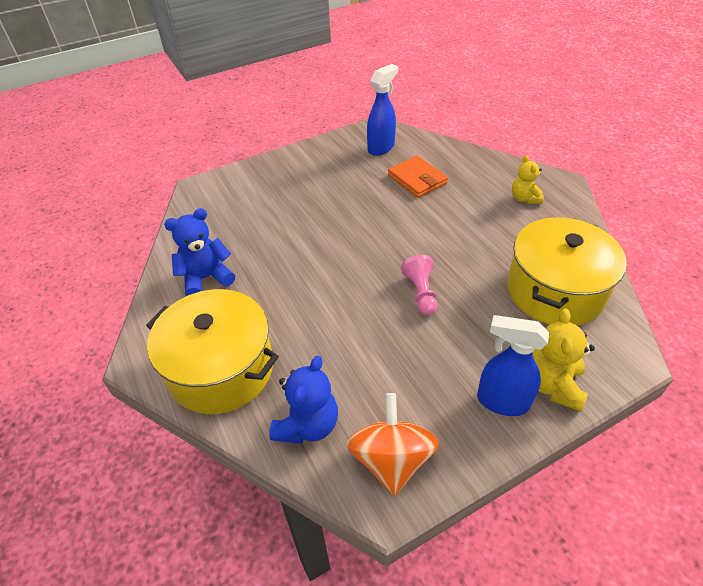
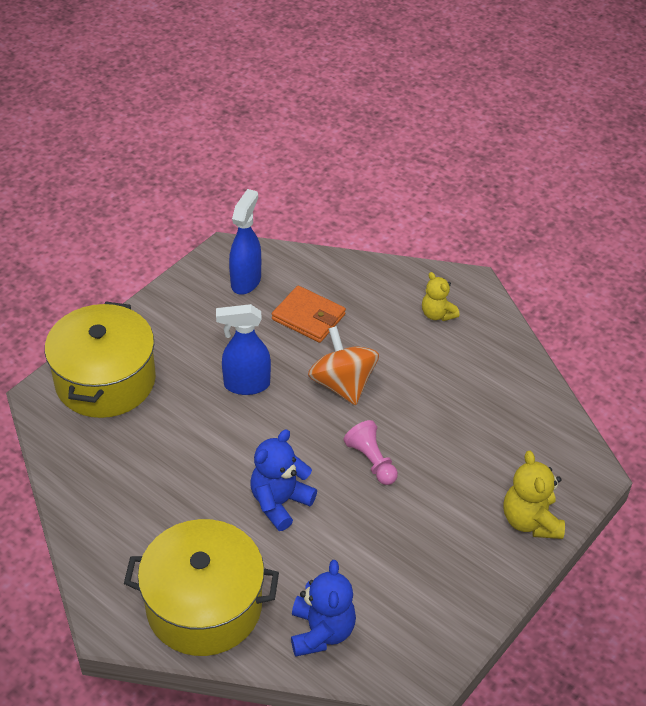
camera: 25 degrees left, 0 degrees up
blue teddy bear [164,208,235,296] -> blue teddy bear moved to [251,429,317,531]
orange spinning top [346,393,439,496] -> orange spinning top moved to [308,326,379,405]
blue spray bottle [477,315,549,416] -> blue spray bottle moved to [216,304,271,395]
yellow pot [507,217,627,326] -> yellow pot moved to [45,302,156,418]

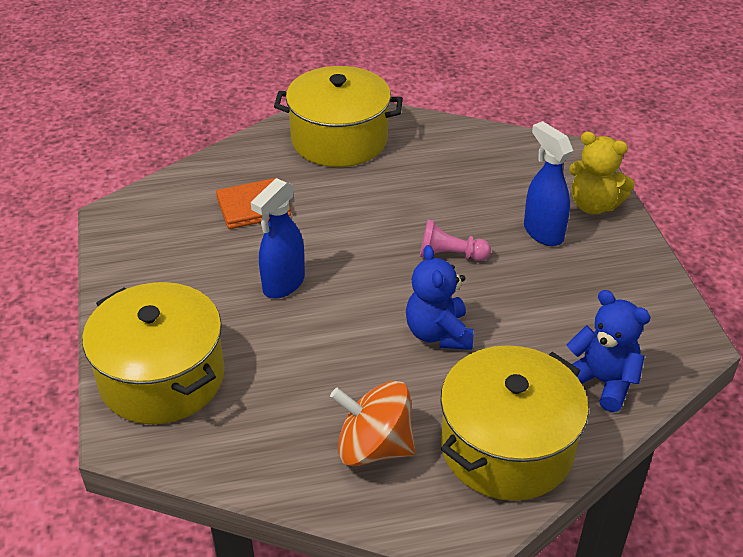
camera: 50 degrees left, 5 degrees down
blue spray bottle [229,189,261,295] -> blue spray bottle moved to [524,121,573,246]
orange spinning top [308,326,379,405] -> orange spinning top moved to [330,381,416,466]
yellow teddy bear [422,272,460,321] -> yellow pot [274,66,403,167]

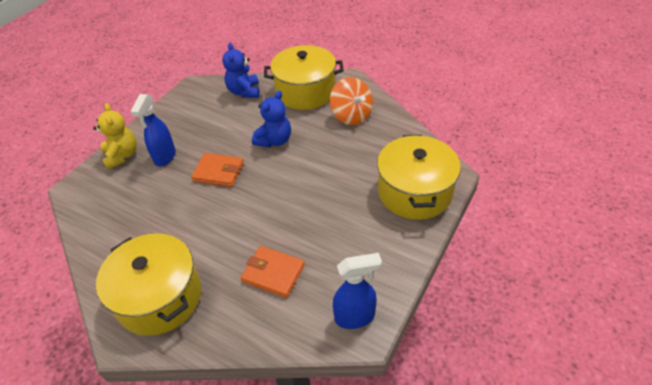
camera: 135 degrees left, 5 degrees up
blue spray bottle [251,178,305,299] -> blue spray bottle moved to [333,253,382,329]
pink pawn [420,220,491,261] -> orange wallet [191,153,244,187]

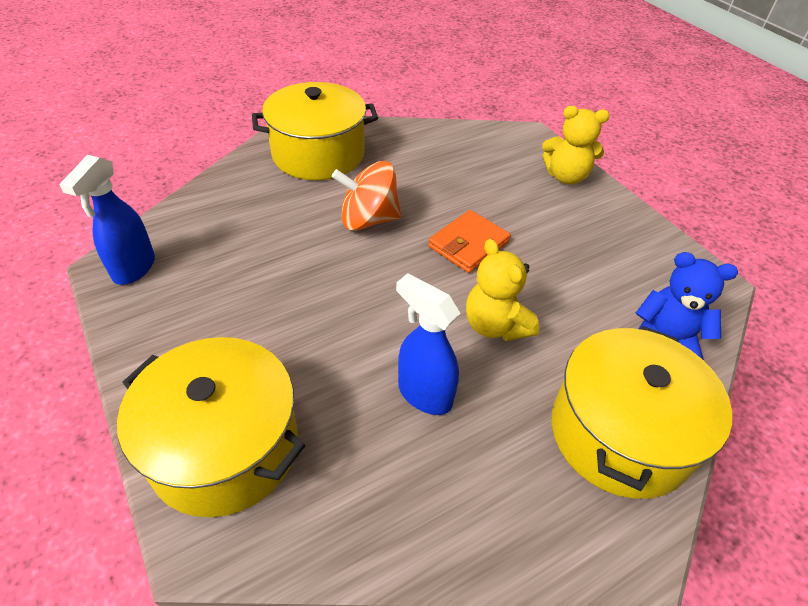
camera: 115 degrees right, 0 degrees up
blue spray bottle [130,94,176,166] -> blue spray bottle moved to [396,273,460,415]
orange wallet [241,246,305,298] -> none
blue teddy bear [252,91,291,148] -> yellow teddy bear [466,239,540,341]
orange spinning top [330,77,373,125] -> orange spinning top moved to [332,161,402,231]

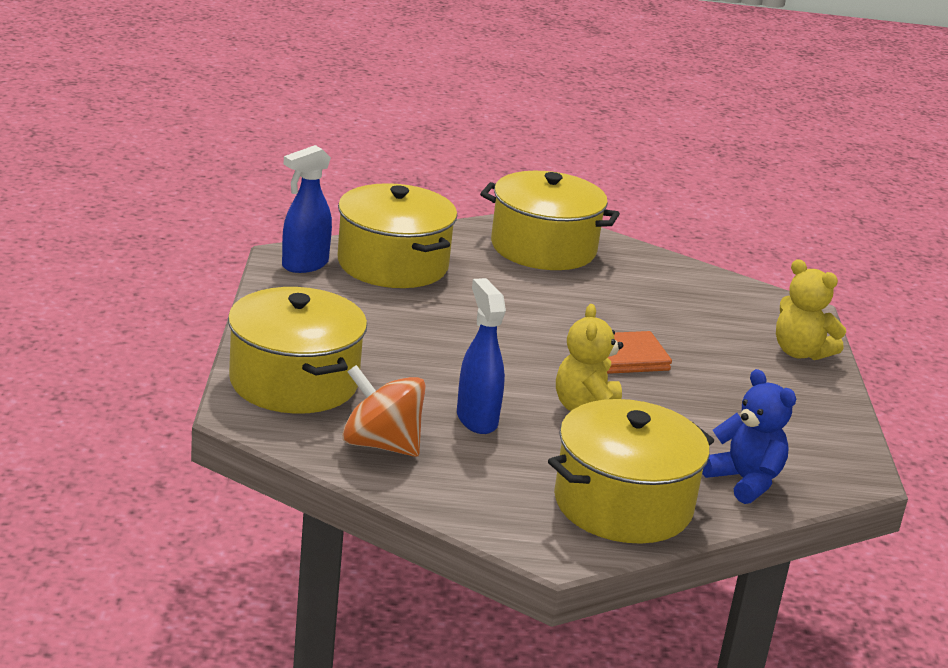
camera: 30 degrees right, 20 degrees down
orange spinning top [332,161,402,231] -> orange spinning top moved to [342,365,426,457]
none -> yellow pot [337,183,457,288]

